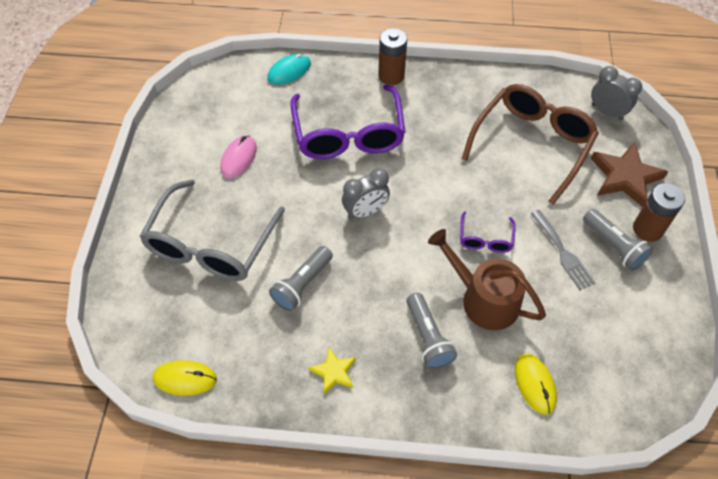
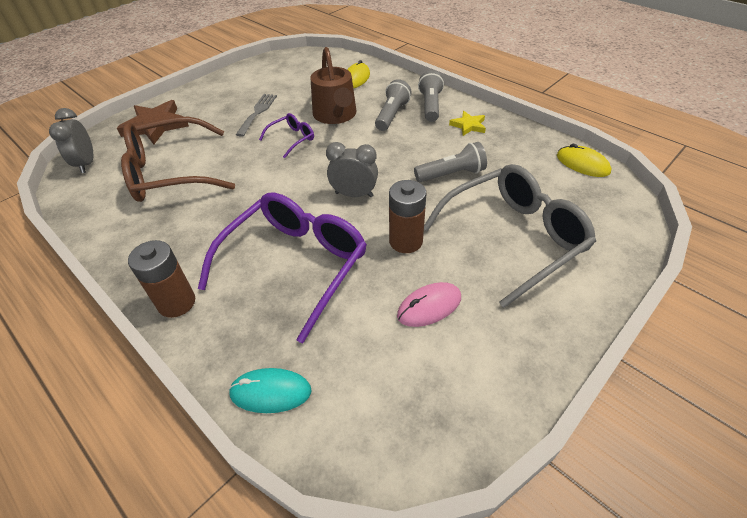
camera: 140 degrees left, 10 degrees down
grey flashlight [583,209,653,271] -> grey flashlight moved to [418,71,444,122]
brown battery [633,183,685,242] -> brown battery moved to [389,180,426,253]

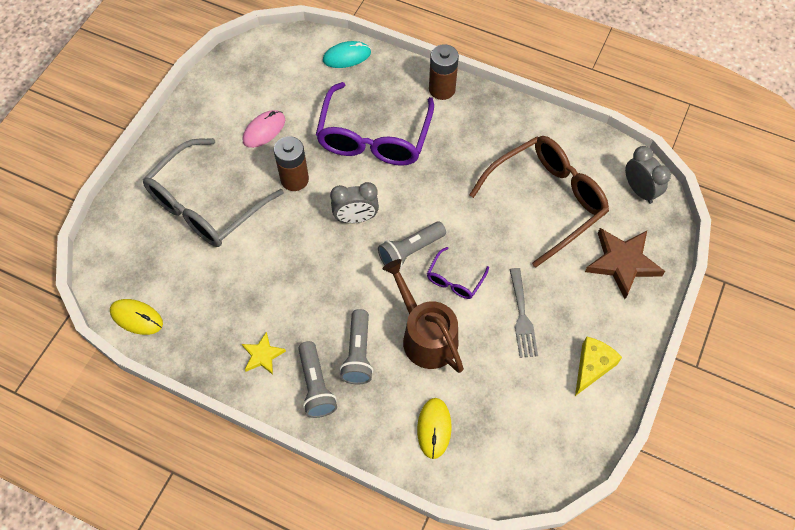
camera: 160 degrees right, 15 degrees up
grey flashlight [414,142,487,182] -> grey flashlight moved to [378,222,446,269]
none -> yellow cheese [575,336,622,396]

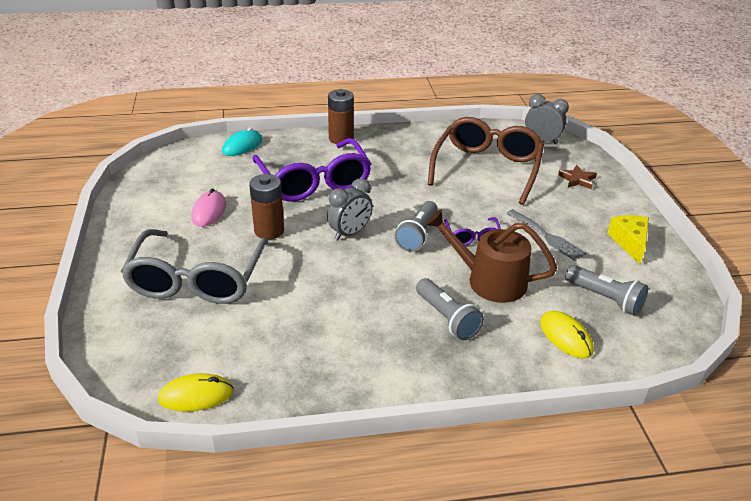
camera: 35 degrees left, 25 degrees down
yellow star [242,332,286,375] -> none
grey flashlight [298,341,337,418] -> grey flashlight moved to [565,265,648,316]
brown star [585,228,665,299] -> brown star [558,165,597,190], size x0.55

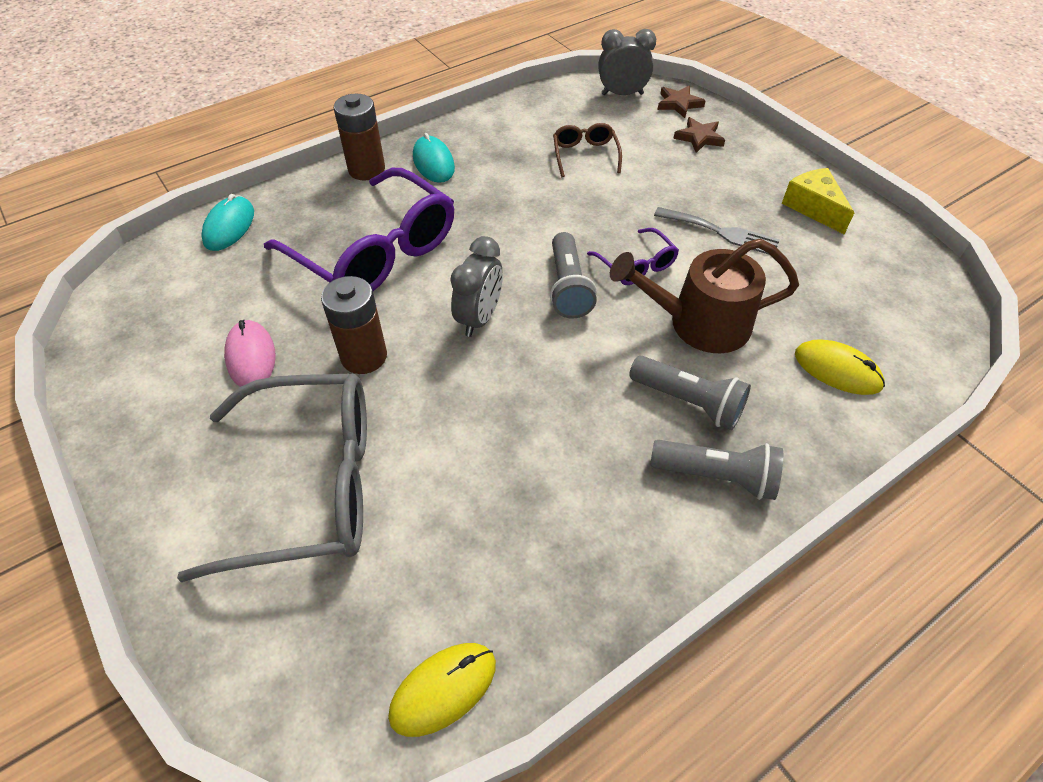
camera: 25 degrees left, 15 degrees up
grey glasses [121,229,268,304] -> grey glasses turned 75 degrees counterclockwise [177,373,367,582]
brown glasses [428,117,544,205] -> brown glasses [553,123,622,177], size x0.46
grey flashlight [565,265,648,316] -> grey flashlight moved to [651,440,783,500]
none -> turquoise mouse [413,133,455,183]
none -> brown star [658,86,706,118]

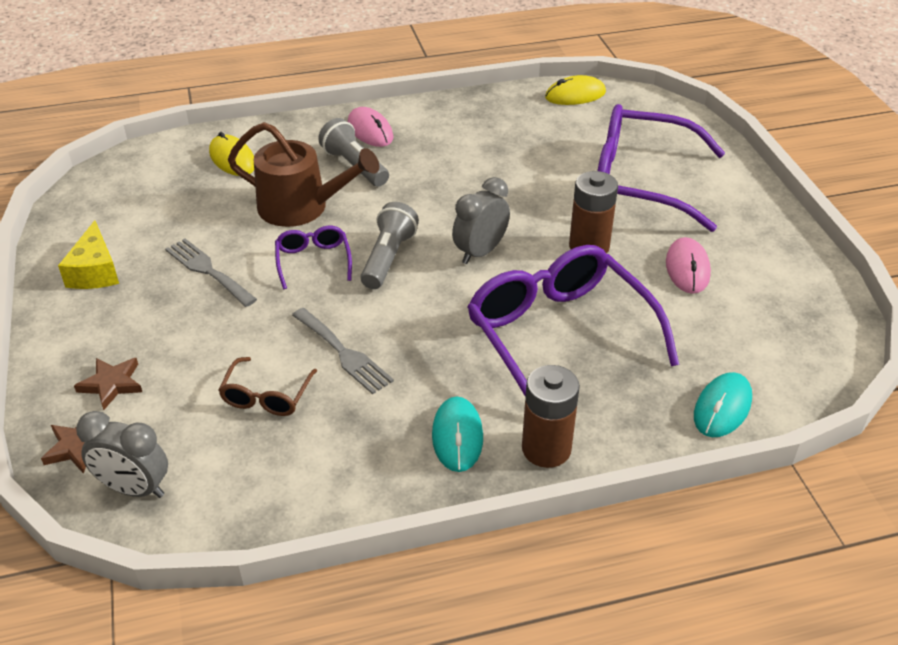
camera: 160 degrees left, 10 degrees down
grey glasses [177,373,367,582] -> purple glasses [598,104,725,232]
grey flashlight [651,440,783,500] -> pink mouse [348,107,394,147]
none -> grey fork [292,308,394,394]

